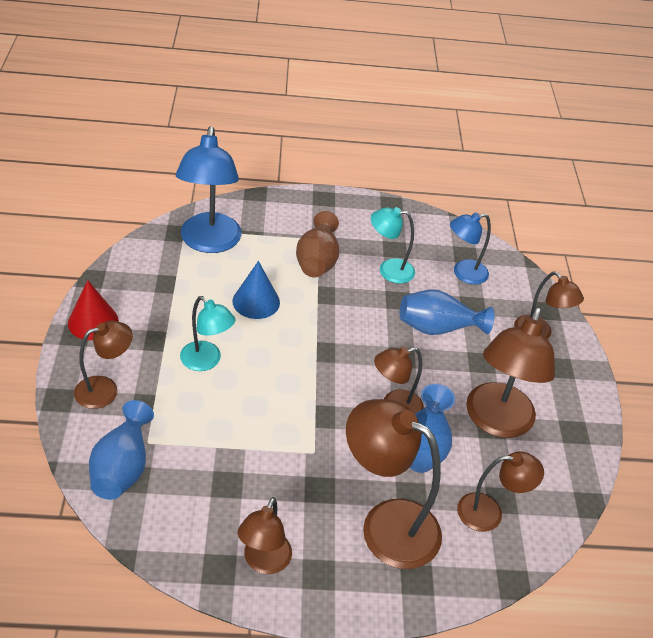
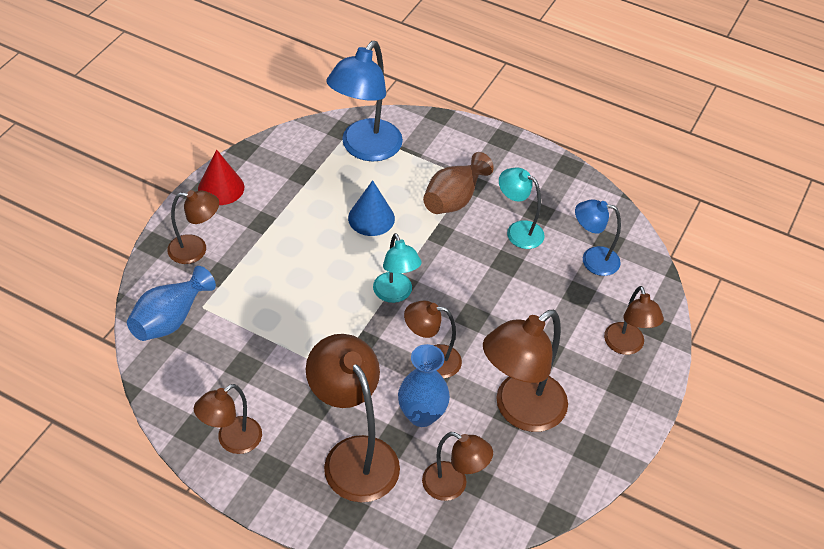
camera: 30 degrees right, 5 degrees up
turquoise lamp [180,296,236,371] -> turquoise lamp moved to [373,233,421,303]
blue vase [400,289,494,335] -> none

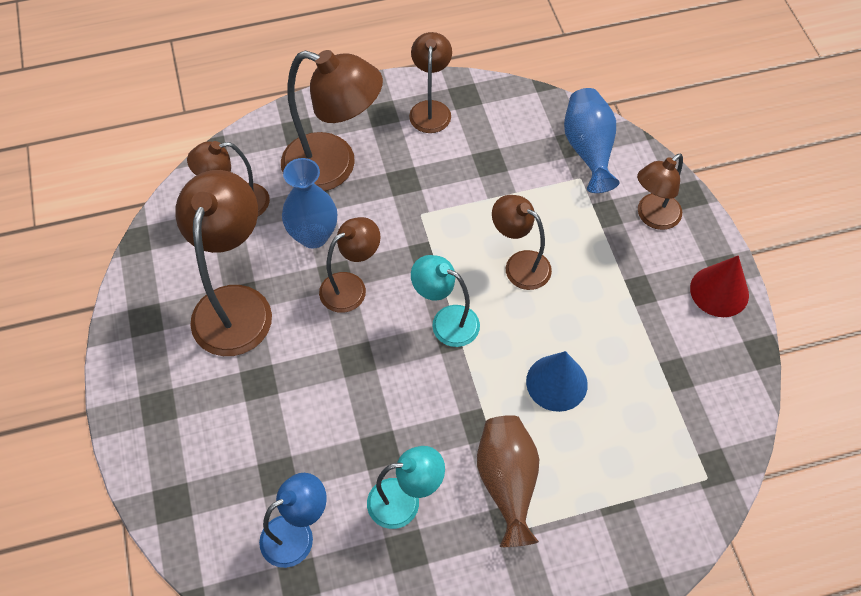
camera: 140 degrees right, 10 degrees up
blue lamp [326,41,403,162] -> none
brown lamp [604,286,664,355] -> brown lamp moved to [492,195,552,290]

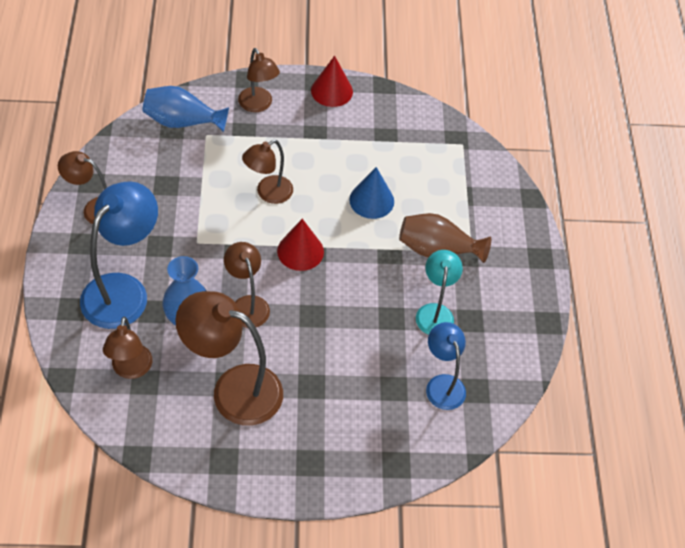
camera: 80 degrees left, 5 degrees down
brown lamp [281,50,383,191] -> blue lamp [80,181,158,329]
turquoise lamp [411,255,480,347] -> red cone [277,219,324,271]

